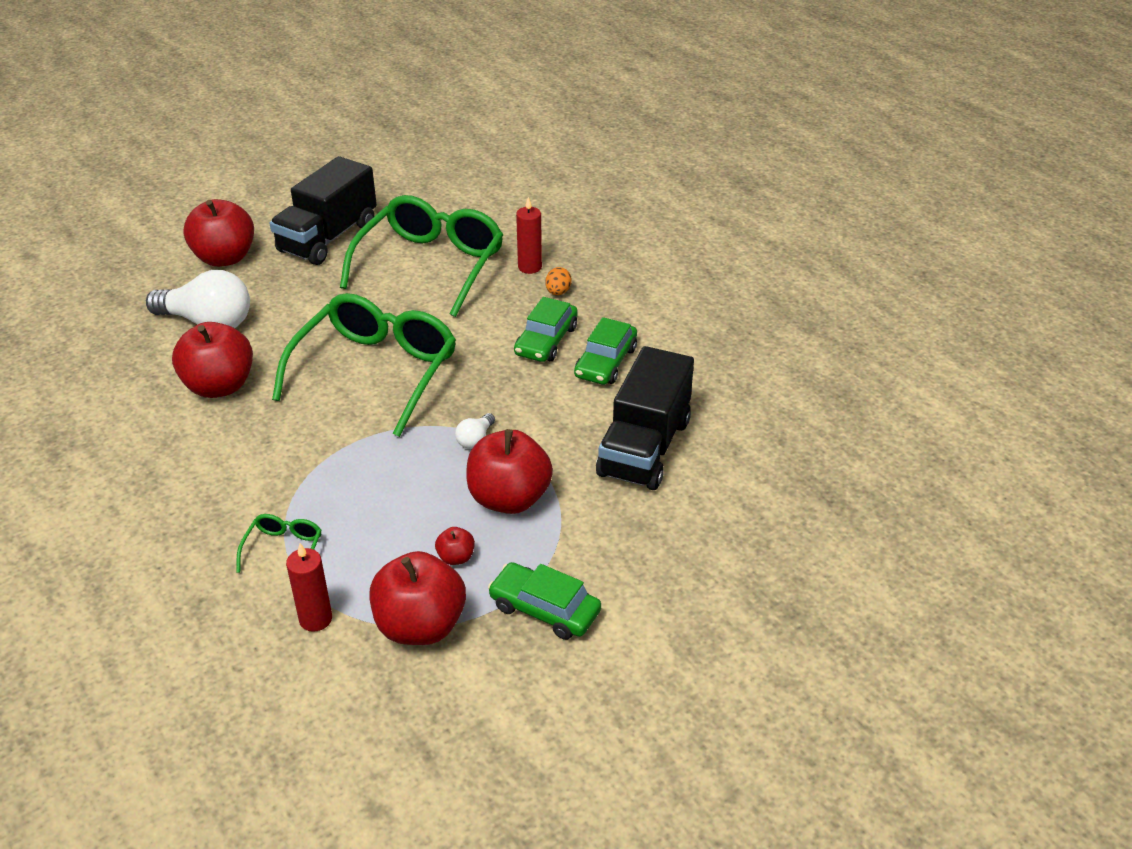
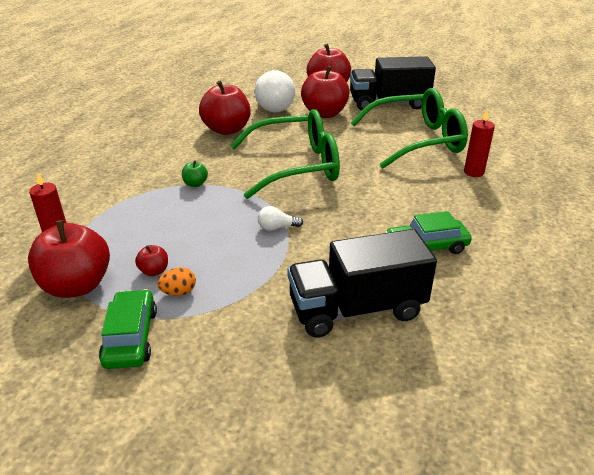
camera: 55 degrees right, 5 degrees down
green glasses [236,514,322,573] -> none
red apple [466,429,553,514] -> red apple moved to [301,66,350,118]
green car [514,297,578,362] -> none
orange egg [545,267,572,295] -> orange egg moved to [158,267,196,296]
none -> green apple [182,160,208,187]

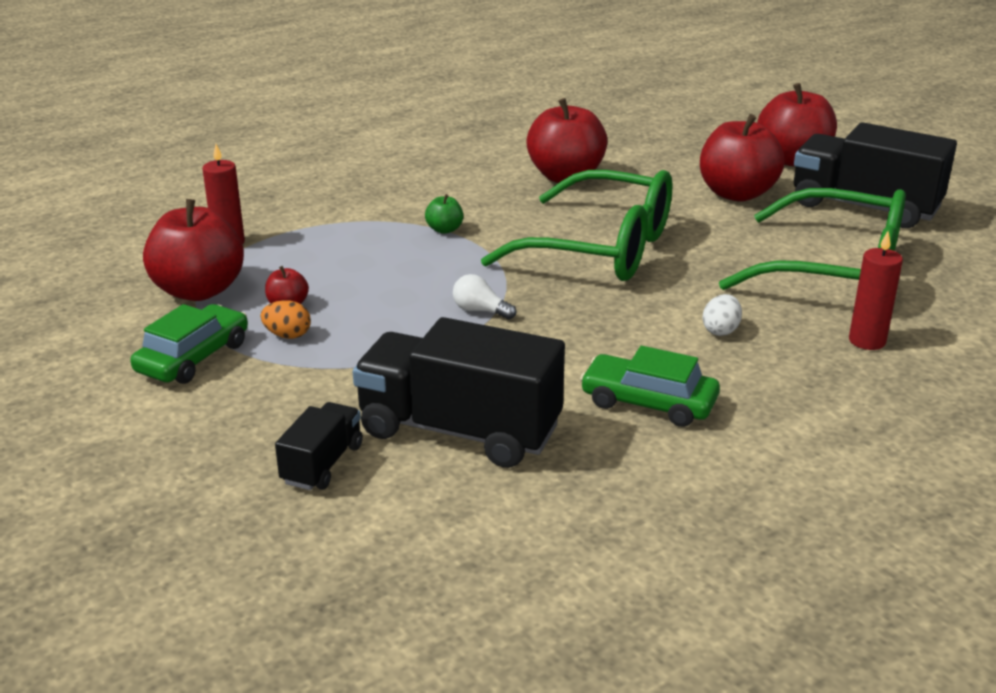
camera: 35 degrees right, 5 degrees down
white light bulb [255,70,295,112] -> none
none -> black truck [275,402,363,490]
none -> white egg [702,294,742,336]

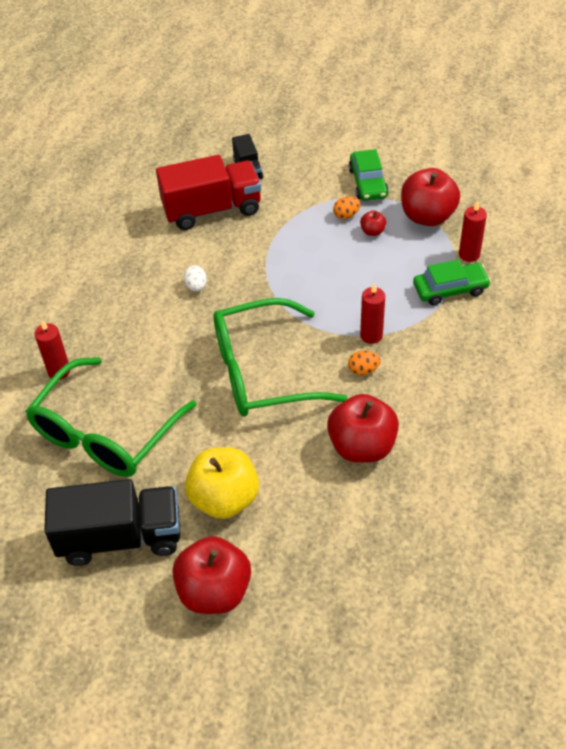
camera: 145 degrees right, 20 degrees up
black truck [353,317,565,468] -> red truck [156,155,261,230]
green apple [425,194,463,234] -> red candle [360,283,385,344]
white light bulb [453,274,516,320] -> none
green car [580,346,720,427] -> green car moved to [413,260,491,305]
red apple [700,114,785,202] -> yellow apple [185,447,259,519]
white egg [702,294,742,336] -> white egg moved to [184,266,207,292]
green glasses [719,188,906,290] -> green glasses turned 45 degrees counterclockwise [25,357,197,477]
none -> orange egg [348,351,381,375]

